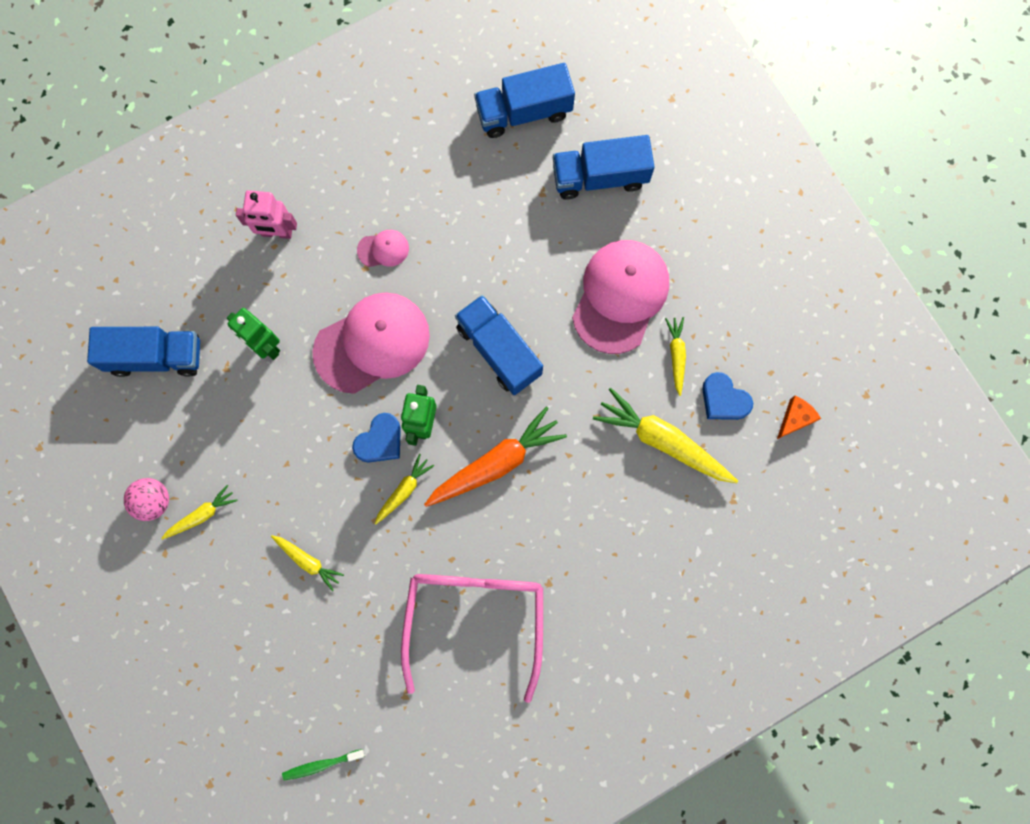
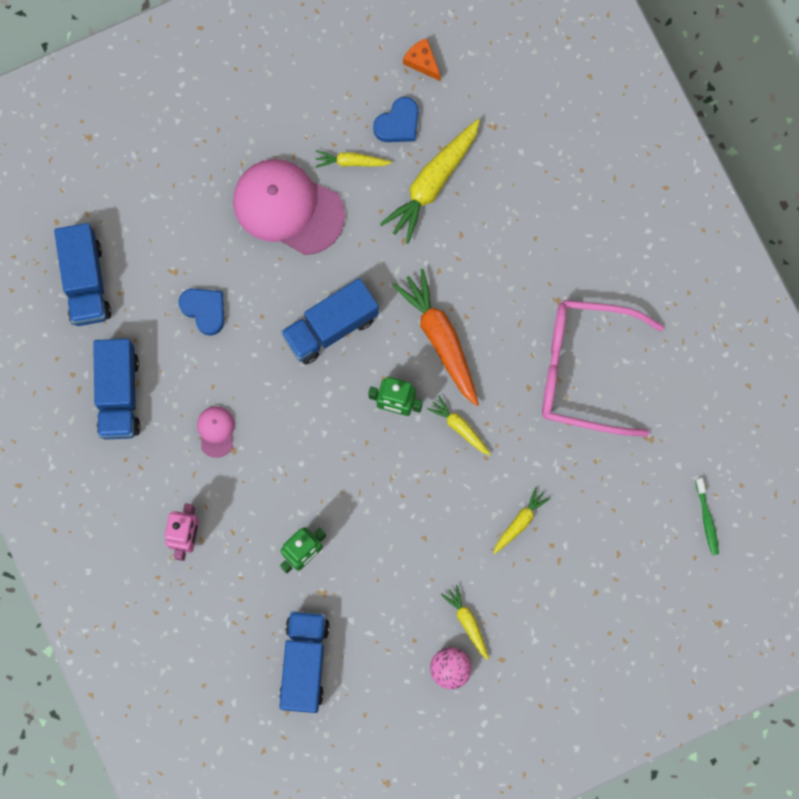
camera: 85 degrees left, 0 degrees up
pink cap [312,292,430,394] -> none
blue heart [352,413,401,462] -> blue heart moved to [178,288,224,336]
blue truck [553,135,654,200] -> blue truck moved to [93,339,140,440]

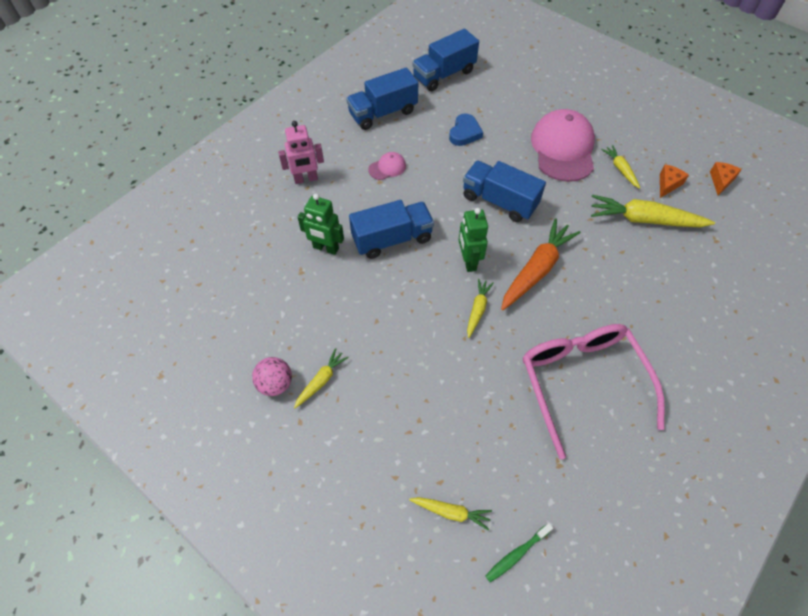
camera: 65 degrees right, 20 degrees down
blue truck [279,611,330,713] -> blue truck moved to [349,200,434,259]
blue heart [373,97,419,142] -> orange cheese [660,164,689,198]
yellow carrot [493,487,551,554] -> yellow carrot moved to [409,497,492,530]

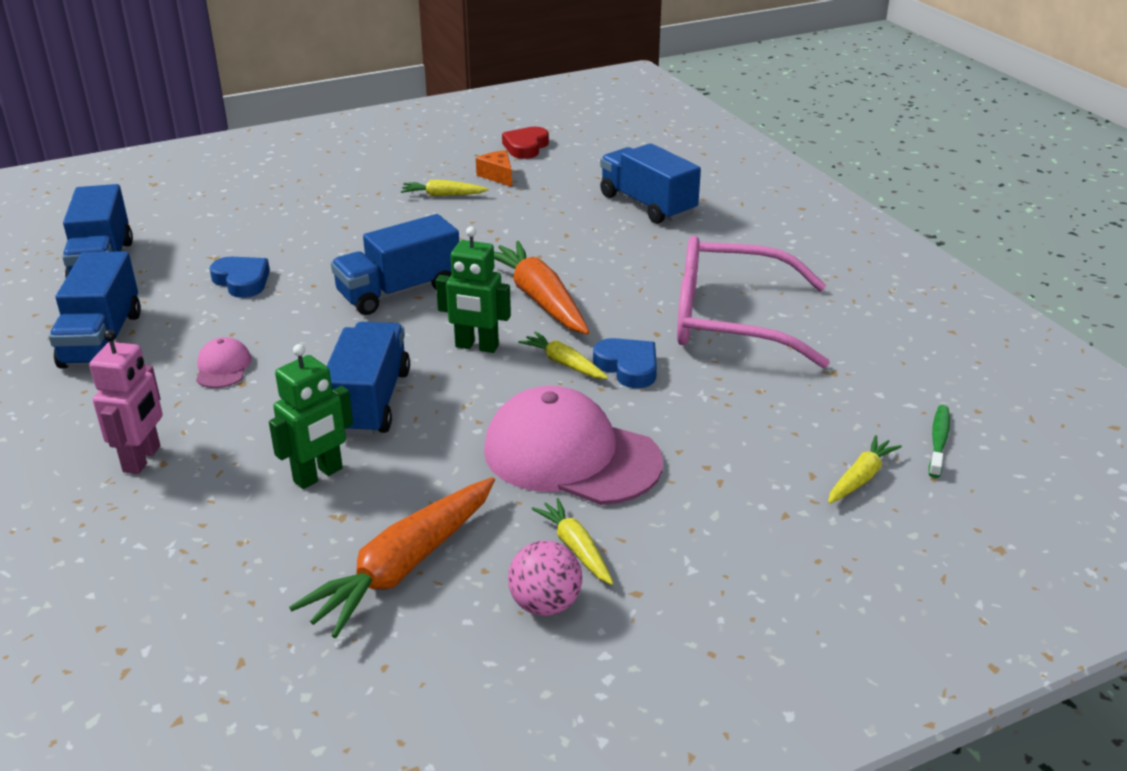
camera: 65 degrees left, 25 degrees down
green toothbrush [485,523,553,582] -> green toothbrush turned 150 degrees counterclockwise [929,405,950,478]
pink cap [531,109,595,182] -> pink cap moved to [484,386,663,505]
yellow carrot [591,195,715,227] -> none
orange cheese [710,162,742,196] -> red heart [502,127,549,159]
none -> orange carrot [289,477,495,638]
none -> blue heart [593,338,657,388]
none -> blue truck [600,143,701,224]

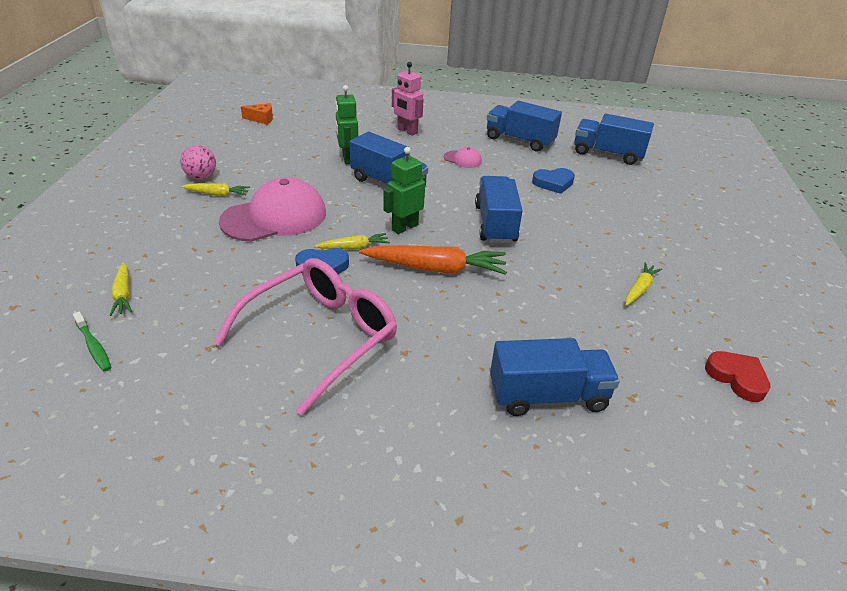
camera: 120 degrees right, 5 degrees up
orange carrot [289,477,495,638] -> none
orange cheese [476,150,512,187] -> orange cheese moved to [241,103,273,125]

